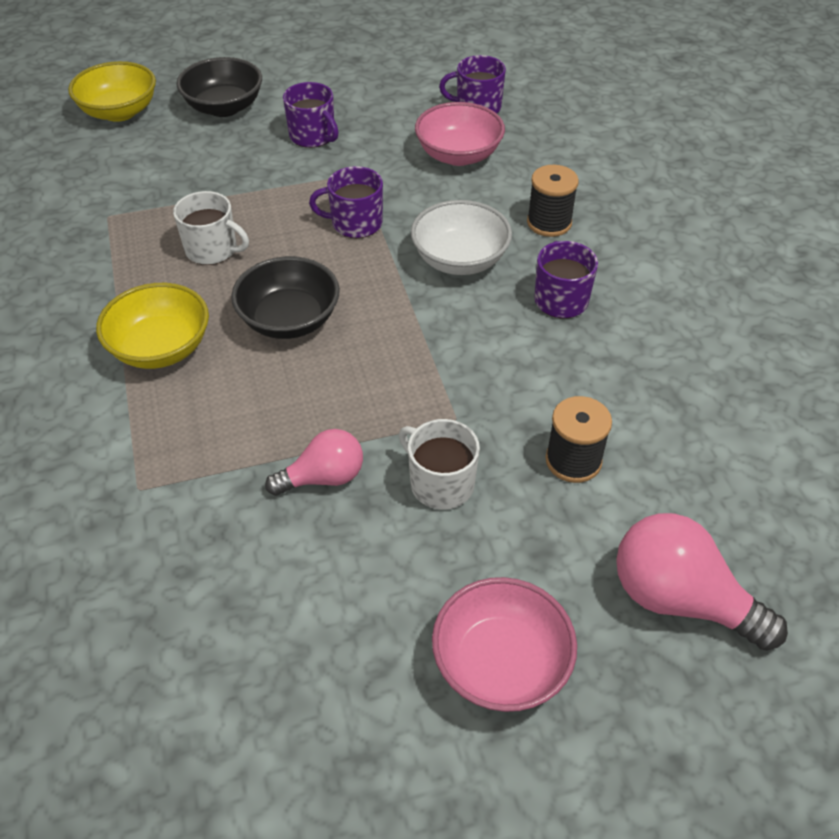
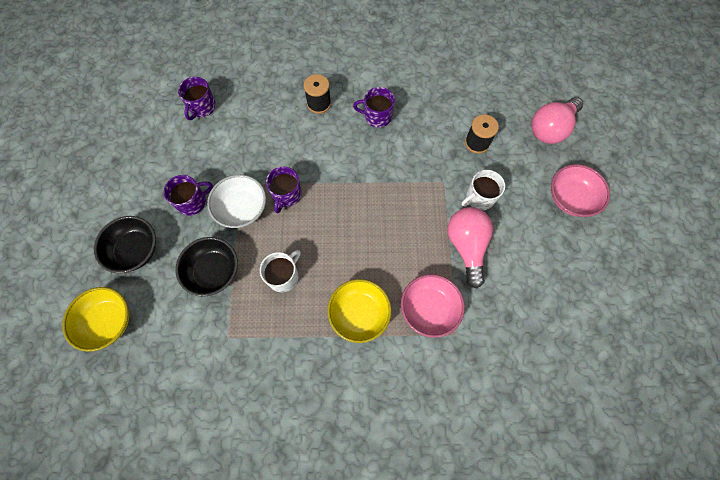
camera: 75 degrees left, 20 degrees up
black bowl [231,256,340,339] -> black bowl moved to [176,237,238,297]
pink light bulb [265,429,363,496] -> pink light bulb [447,207,493,289], size x1.59
white bowl [411,200,512,275] -> white bowl moved to [207,175,266,228]
pink bowl [415,102,505,166] -> pink bowl moved to [401,274,465,338]

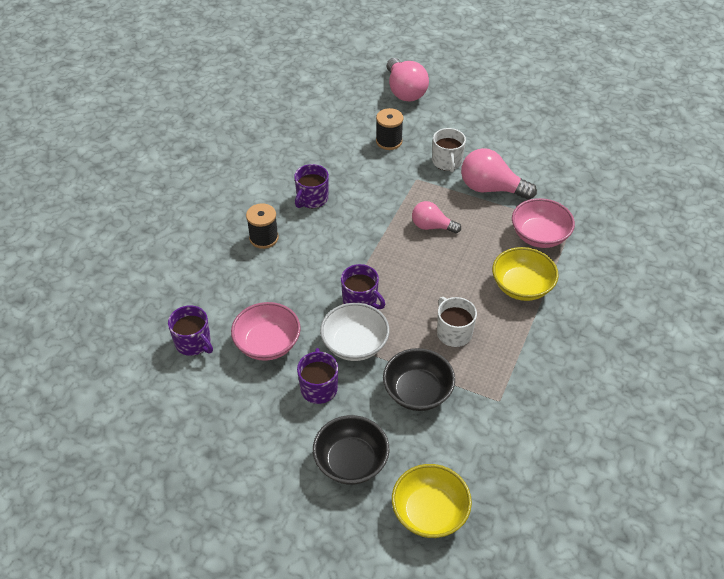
camera: 65 degrees left, 20 degrees down
pink bowl [551,164,610,217] -> pink bowl moved to [231,302,301,361]
none -> pink light bulb [412,201,461,233]

